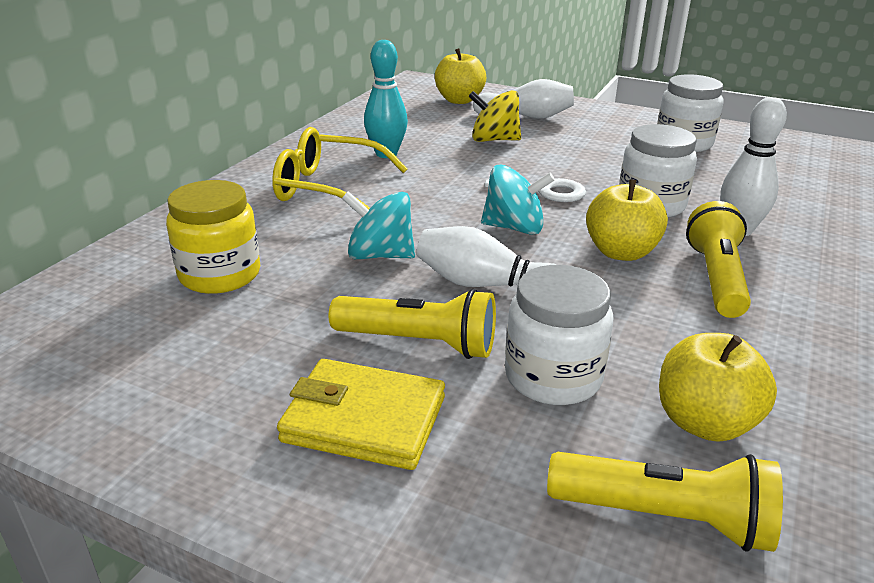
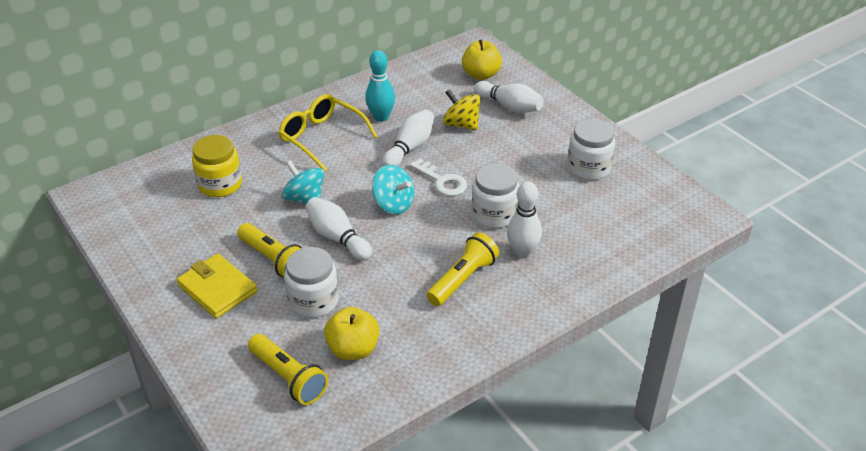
camera: 30 degrees right, 10 degrees up
yellow apple [586,179,668,261] -> none
none -> white bowling pin [382,109,434,166]

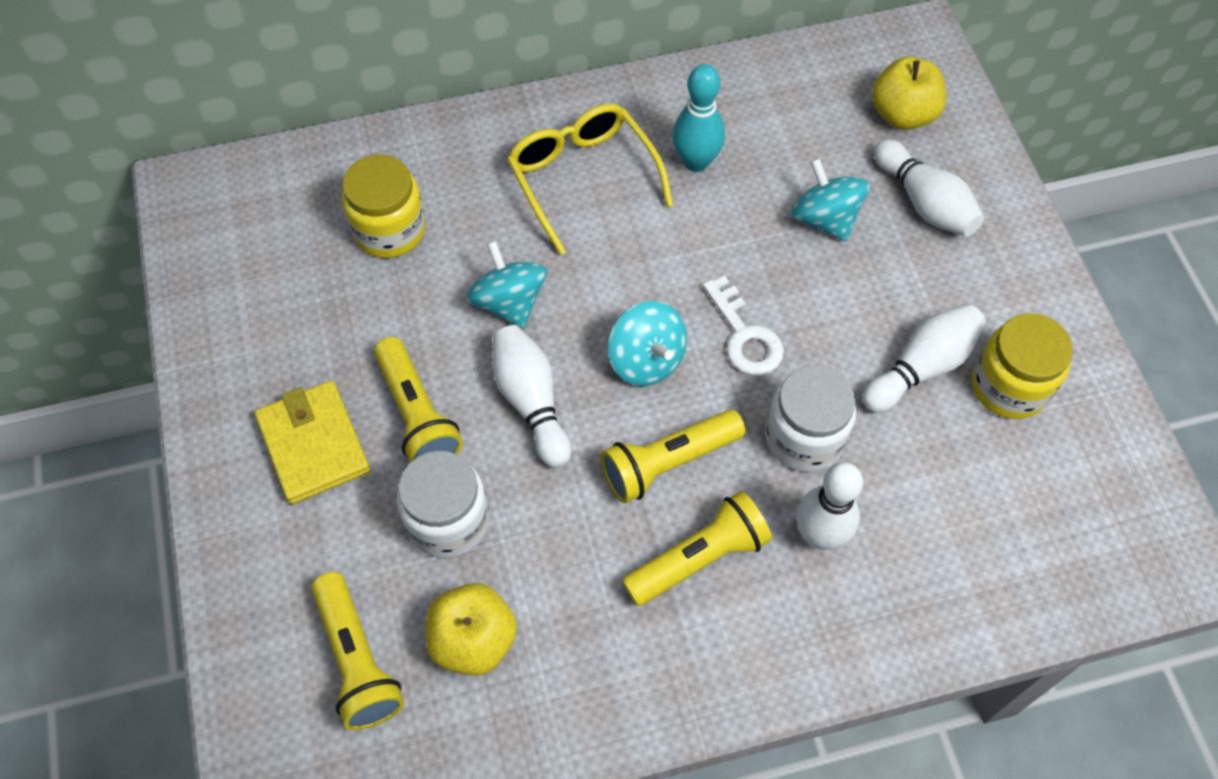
camera: 20 degrees right, 20 degrees up
white bowling pin [382,109,434,166] -> white bowling pin moved to [862,304,986,413]
yellow spinning top [443,89,481,131] -> turquoise spinning top [791,158,870,241]
white jar [568,119,615,180] -> yellow jar [972,313,1073,419]
none -> yellow flashlight [601,410,745,503]

